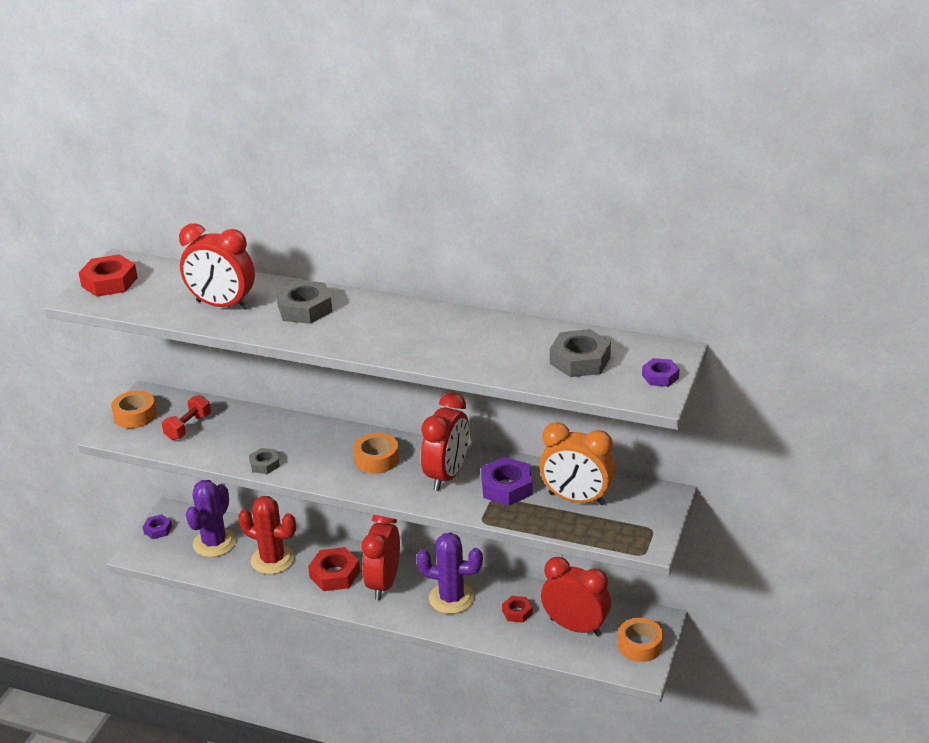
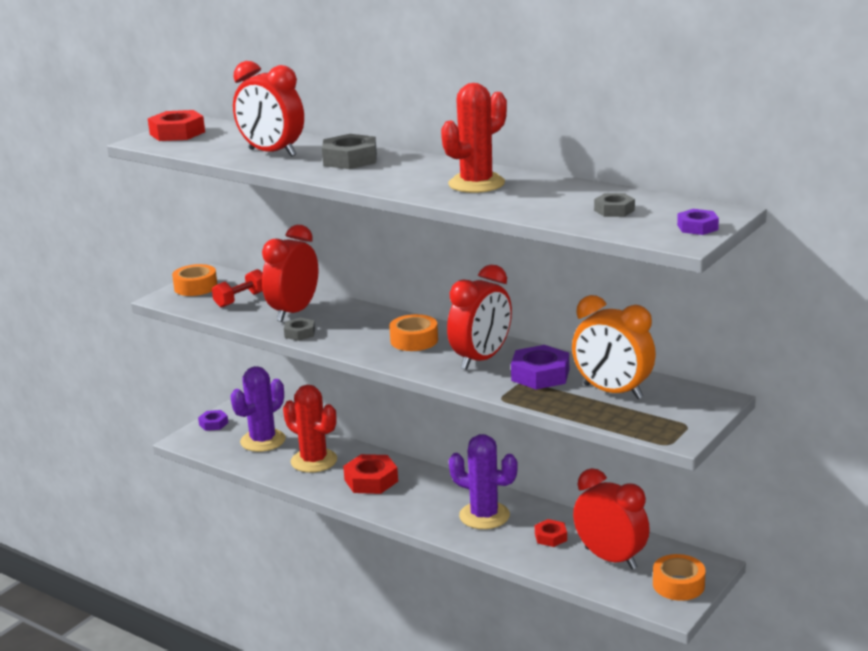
camera: 15 degrees right, 10 degrees down
red clock [362,515,400,600] -> red clock moved to [262,225,319,322]
grey nut [550,329,611,377] -> grey nut [594,193,635,217], size x0.58
none -> red cactus [441,83,507,193]

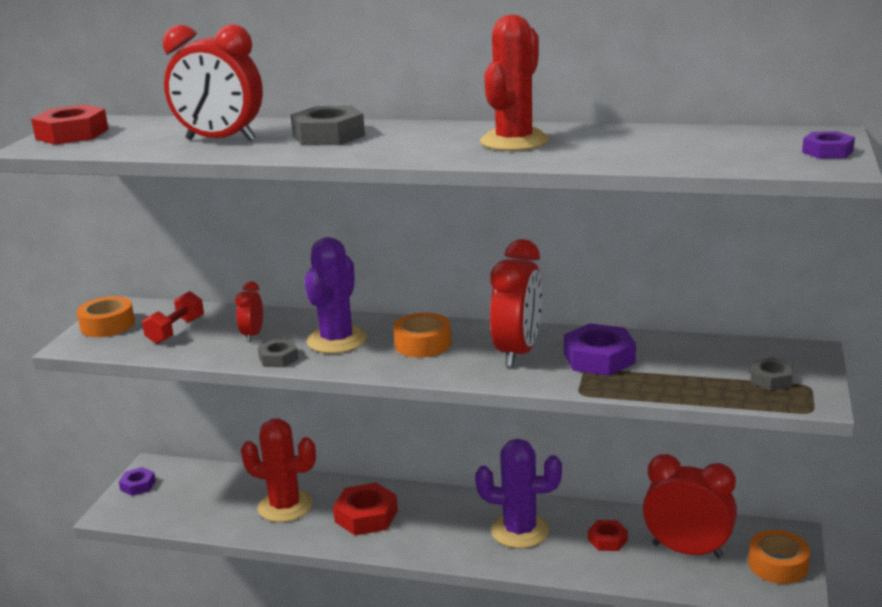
camera: 20 degrees left, 0 degrees up
purple cactus [230,366,286,452] -> purple cactus moved to [305,237,367,354]
red clock [262,225,319,322] -> red clock [235,281,263,342], size x0.51
orange clock [572,295,656,399] -> none
grey nut [594,193,635,217] -> grey nut moved to [750,357,793,390]

